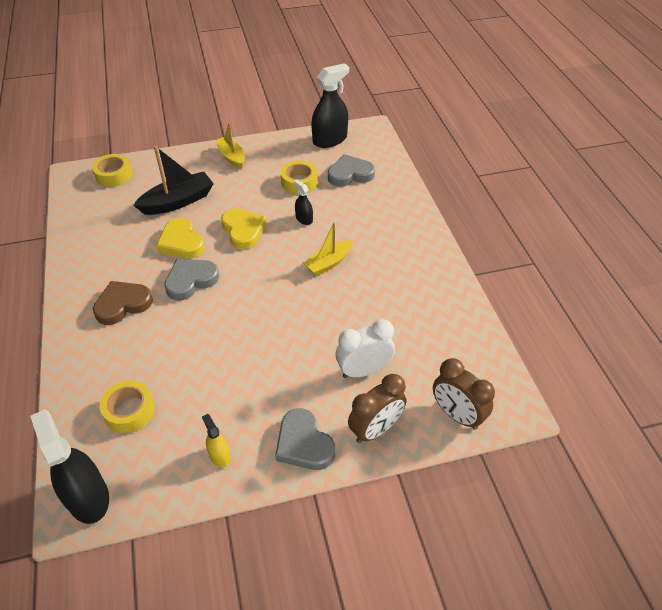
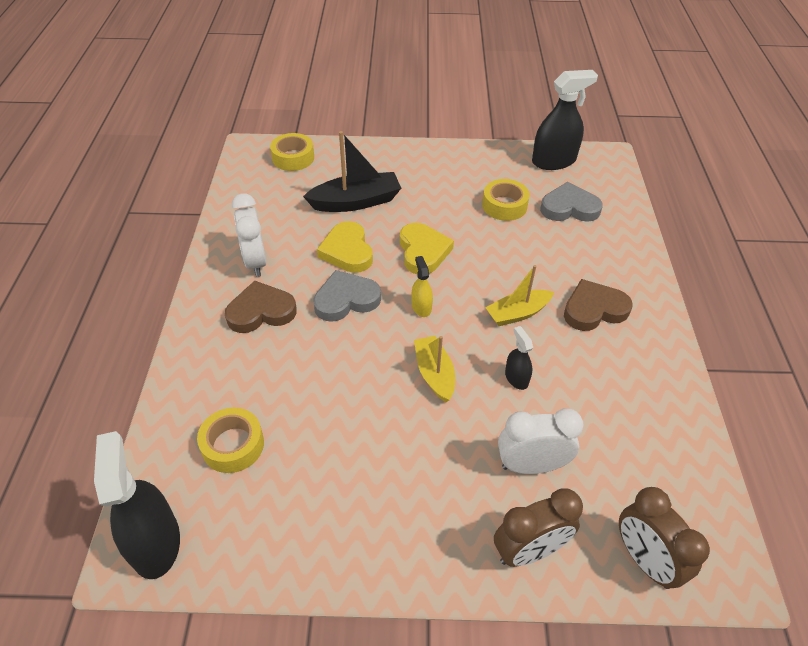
camera: 15 degrees right, 0 degrees up
yellow spray bottle [202,414,230,468] -> yellow spray bottle moved to [412,256,433,317]
yellow boat [215,122,245,169] -> yellow boat moved to [414,336,455,402]
grey heart [275,408,335,470] -> none
black spray bottle [294,179,313,225] -> black spray bottle moved to [505,326,533,390]
none -> white clock [232,193,267,277]
none -> brown heart [564,279,633,331]

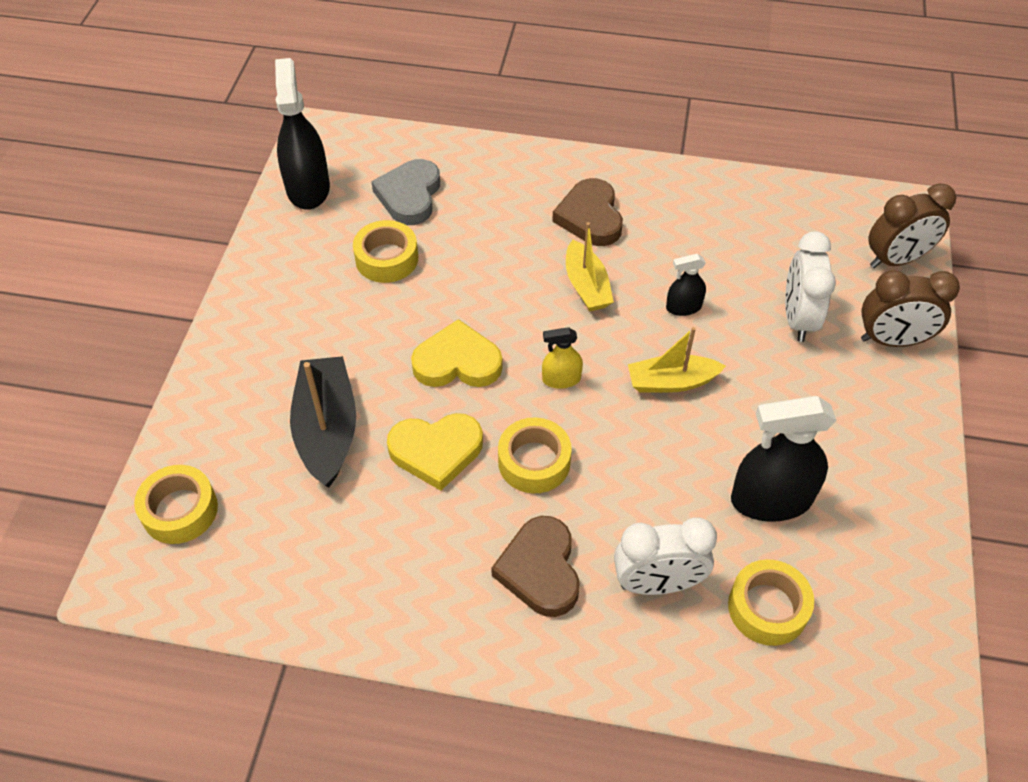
camera: 80 degrees left, 5 degrees up
black spray bottle [94,431,180,579] -> black spray bottle moved to [731,396,837,522]
white clock [232,193,267,277] -> white clock moved to [614,517,717,595]
grey heart [313,270,381,322] -> yellow tape [498,418,572,493]
brown clock [494,488,583,567] -> brown clock turned 105 degrees clockwise [861,270,960,347]

